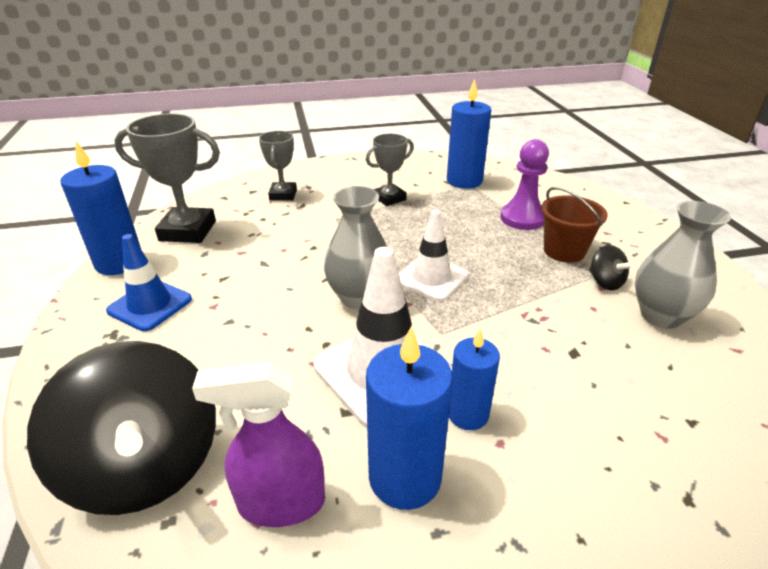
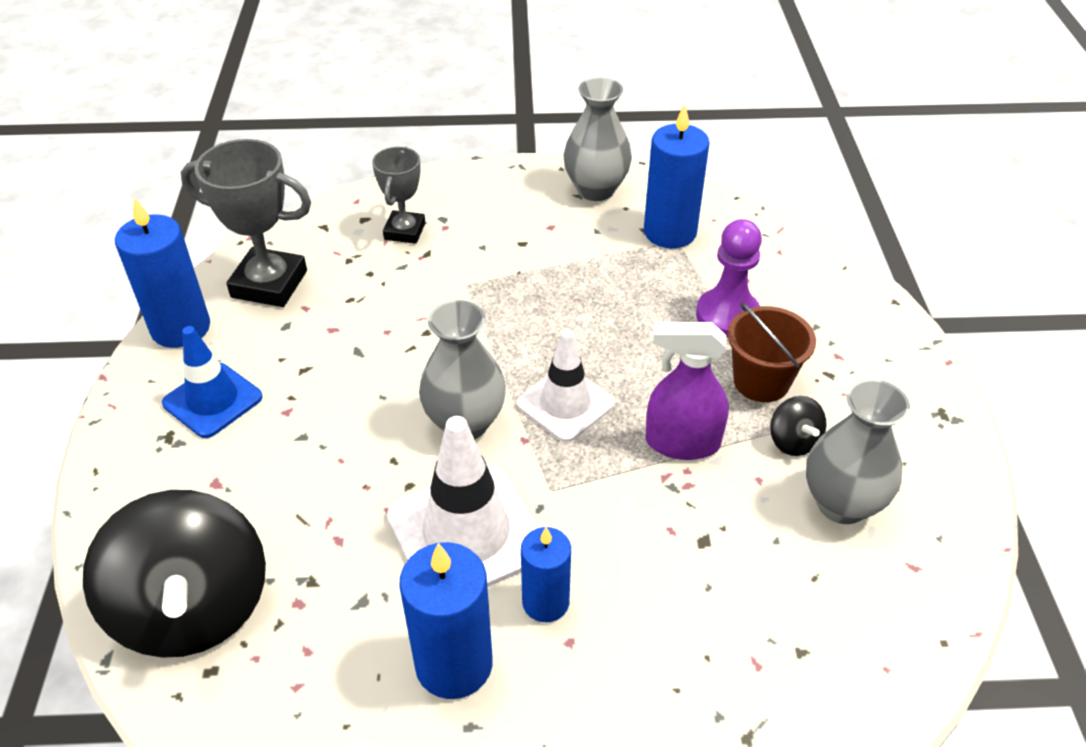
camera: 10 degrees right, 10 degrees up
purple spray bottle [192,362,325,527] -> purple spray bottle moved to [646,322,729,460]
grey trophy [366,134,414,206] -> none
none -> grey vase [564,77,632,201]

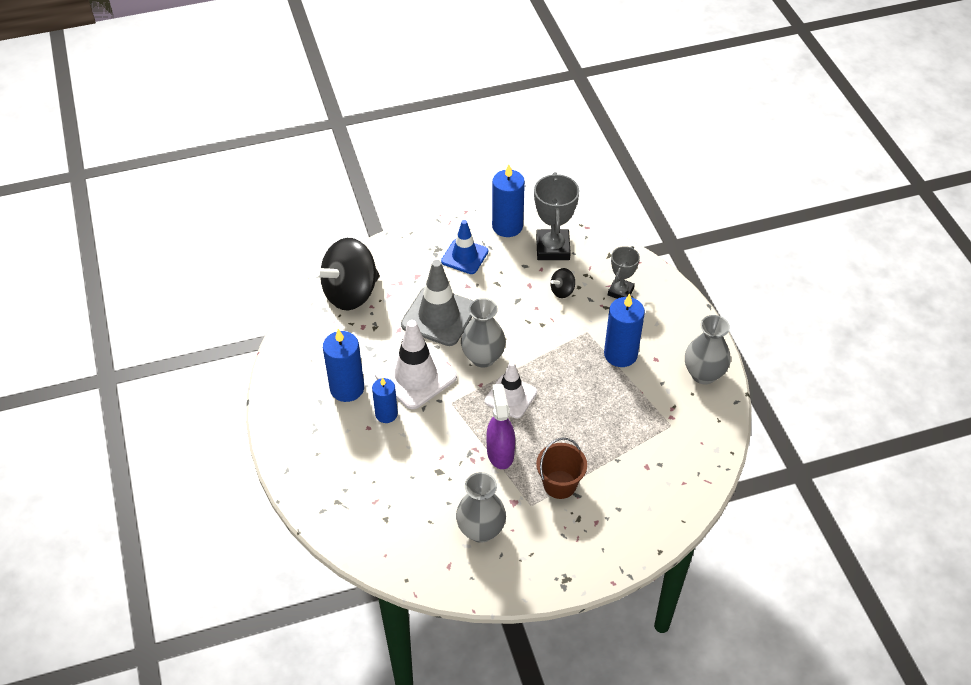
camera: 75 degrees right, 5 degrees up
grey trophy [372,147,425,244] -> grey trophy turned 60 degrees counterclockwise [608,246,640,299]
blue candle [644,104,710,248] -> blue candle moved to [604,293,645,367]
purple pawn [696,219,762,337] -> none
black spinning top [770,396,826,456] -> black spinning top moved to [551,268,575,298]
none -> grey traffic cone [401,260,473,346]

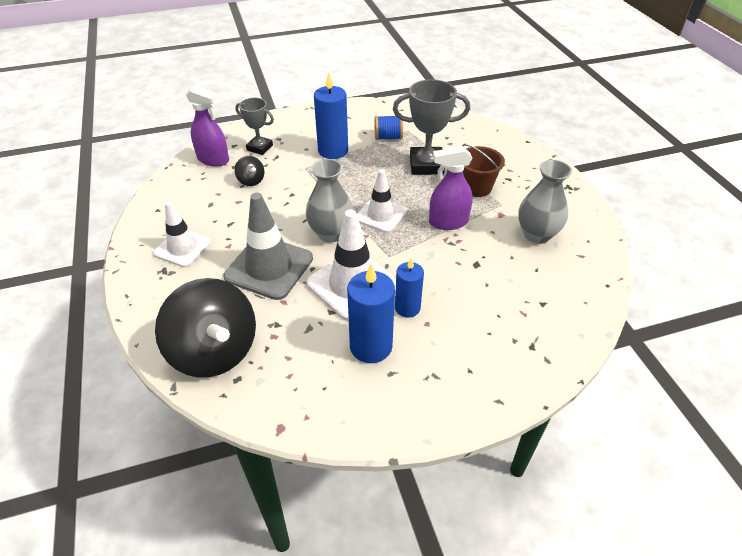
camera: 90 degrees left, 5 degrees down
blue traffic cone [441,220,488,274] -> white traffic cone [153,201,212,267]
blue candle [492,164,525,237] -> none
grey trophy [534,172,579,260] -> grey trophy moved to [393,79,470,175]
grey vase [685,315,731,385] -> none
none -> purple spray bottle [186,85,229,167]
none -> blue spool [375,116,403,140]

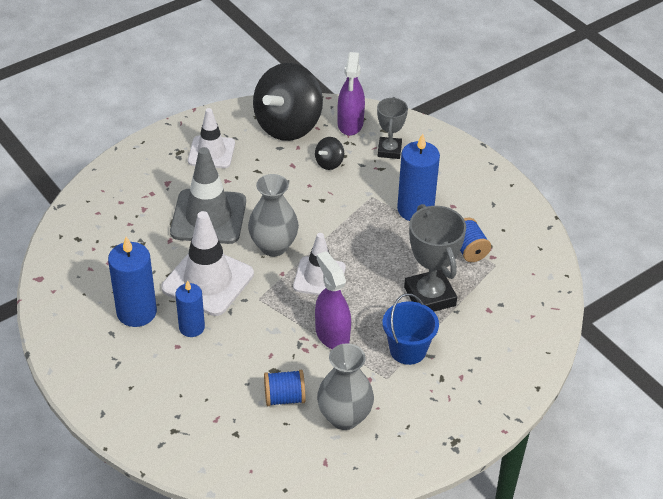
camera: 70 degrees right, 0 degrees up
black spinning top [155,278,256,377] -> black spinning top moved to [253,63,323,141]
brown bucket [462,144,505,197] -> blue bucket [383,293,439,365]
none -> blue spool [264,370,306,406]

